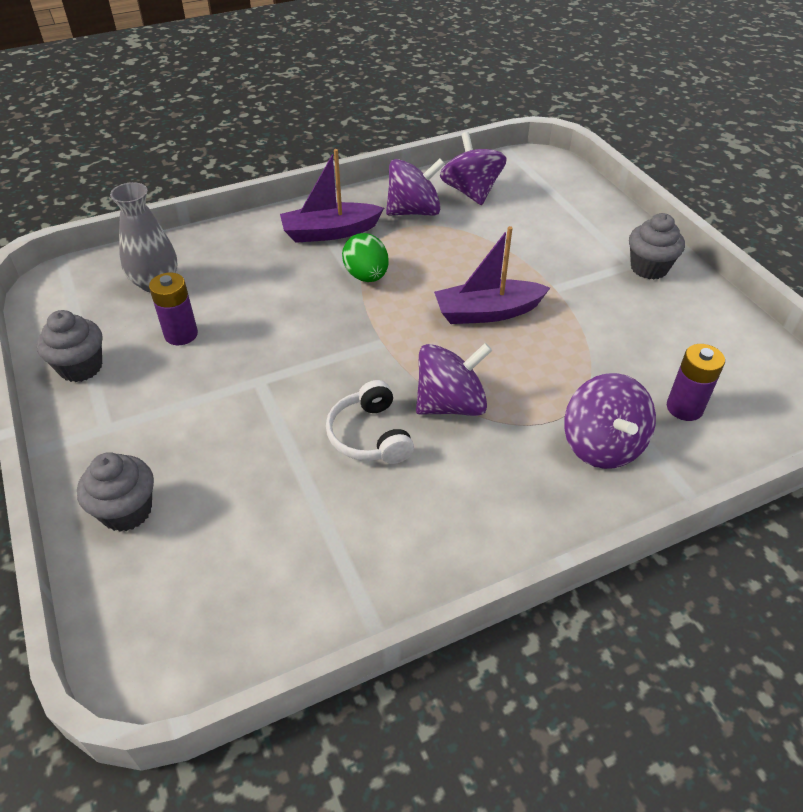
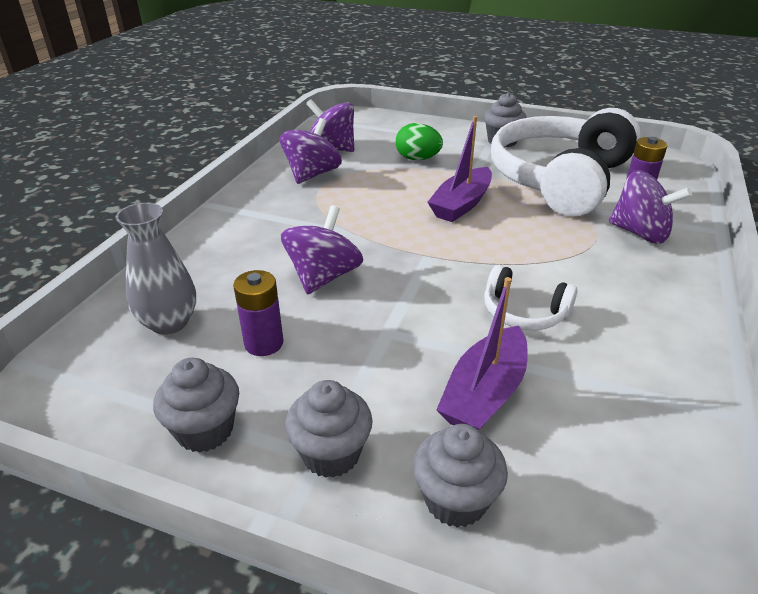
camera: 45 degrees left, 10 degrees down
purple boat [280,149,384,243] -> purple boat moved to [436,277,528,430]
green egg [342,233,389,282] -> green egg moved to [395,123,443,160]
purple spinning top [416,343,492,416] -> purple spinning top moved to [281,205,363,295]
none -> grey cupcake [285,380,373,478]
none -> white headphones [491,108,641,217]

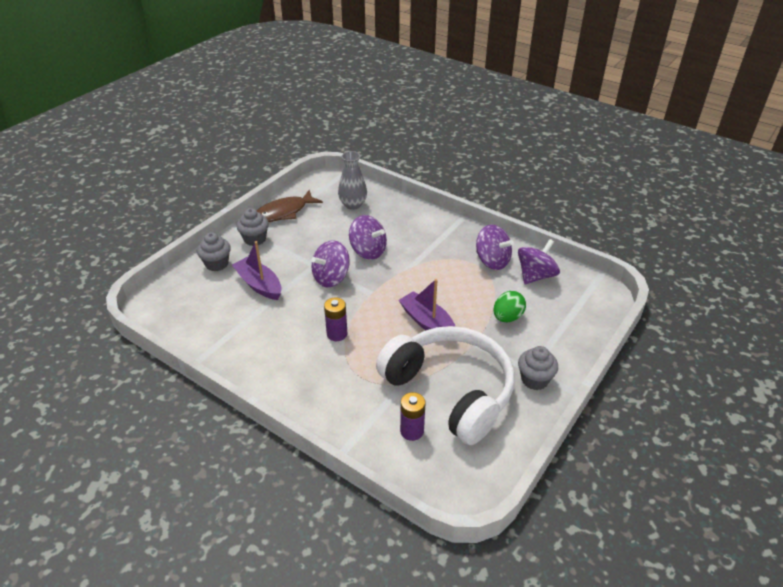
camera: 105 degrees right, 5 degrees up
grey cupcake [153,358,239,453] -> brown fish [257,190,323,222]
purple battery [233,270,283,356] -> purple battery moved to [324,297,347,341]
white headphones [484,264,577,330] -> none
purple spinning top [609,170,692,244] -> purple spinning top moved to [311,240,350,287]

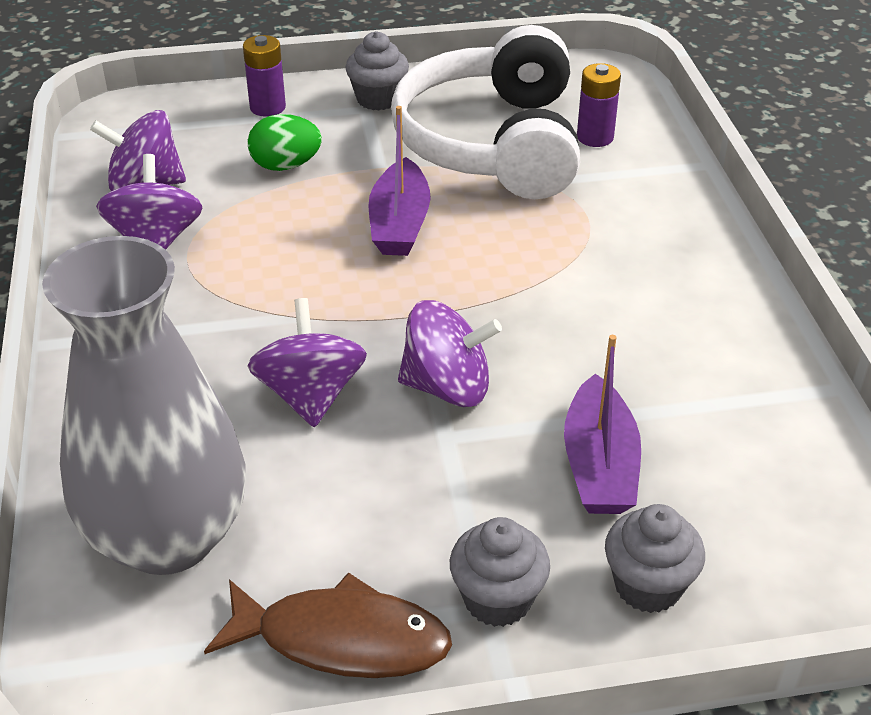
camera: 135 degrees left, 0 degrees up
purple battery [324,297,347,341] -> purple battery moved to [243,35,286,117]
grey vase [338,151,367,210] -> grey vase [42,236,246,575], size x1.89

